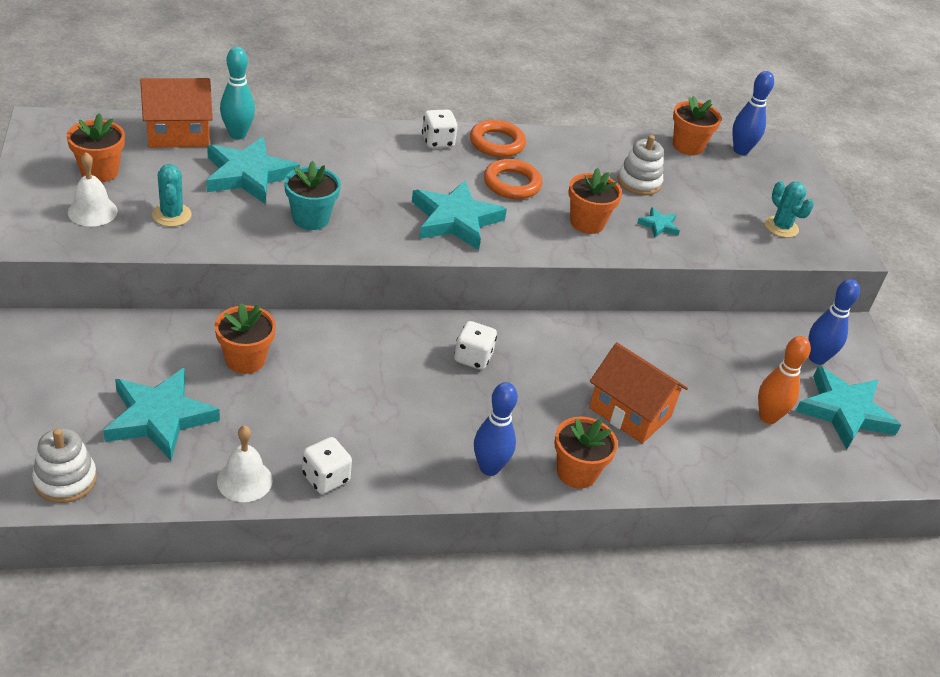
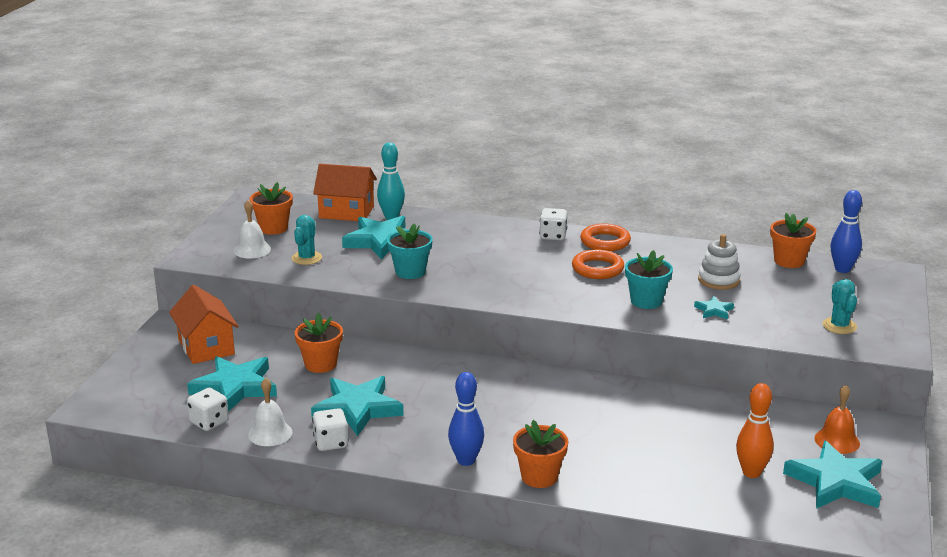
camera: 30 degrees right, 15 degrees down
white stacking toy [32,428,97,503] -> none
turquoise star [412,181,507,250] -> turquoise star moved to [311,376,404,436]
white dice [454,321,497,370] -> white dice moved to [187,388,229,431]
orange flower pot [568,168,622,234] -> turquoise flower pot [625,250,673,309]
orange house [589,342,688,444] -> orange house moved to [169,285,238,364]
blue bowling pin [808,279,860,365] -> orange bell [815,385,860,454]

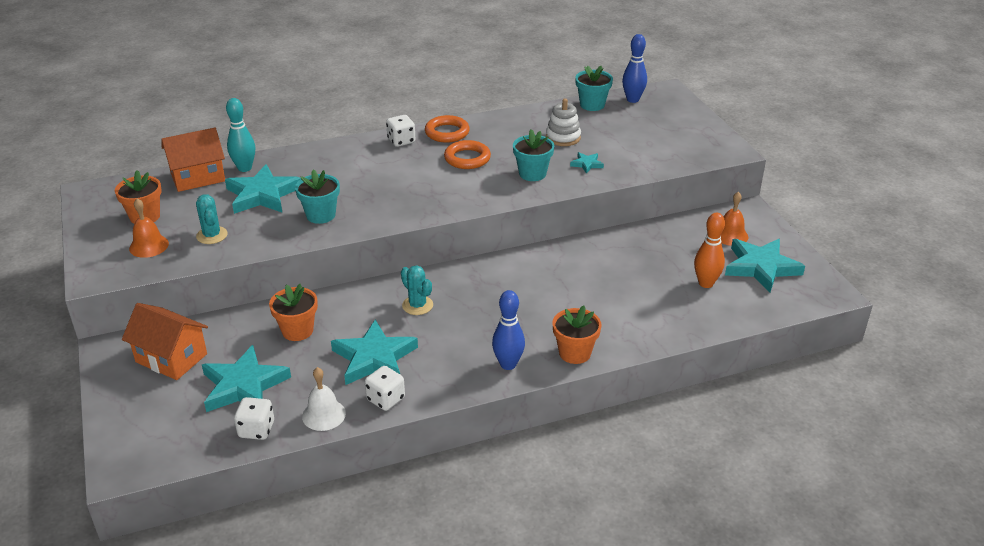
camera: 35 degrees left, 10 degrees up
white bell [234,200,271,259] -> orange bell [129,198,169,258]
orange flower pot [770,213,816,268] -> turquoise flower pot [575,65,613,111]
turquoise cactus [822,279,857,334] -> turquoise cactus moved to [401,265,433,315]

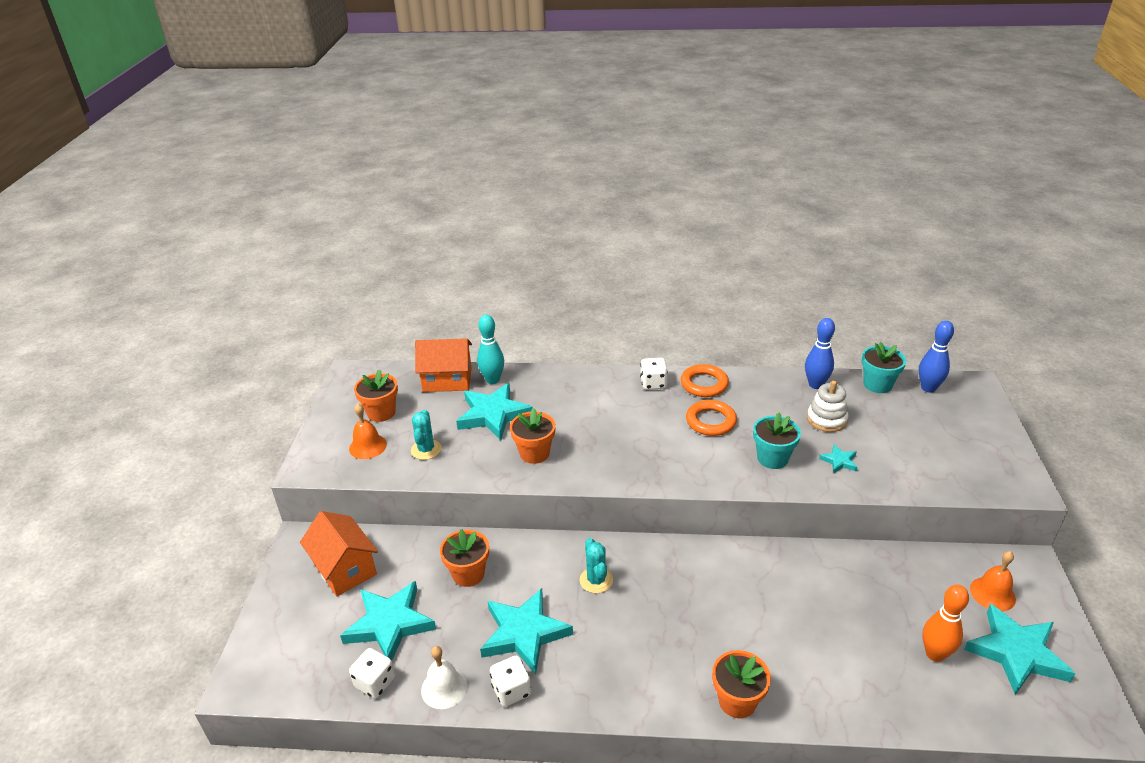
camera: 25 degrees right, 0 degrees up
turquoise flower pot [295,169,340,224] -> orange flower pot [510,408,556,464]
blue bowling pin [492,290,525,370] -> blue bowling pin moved to [805,318,835,389]

